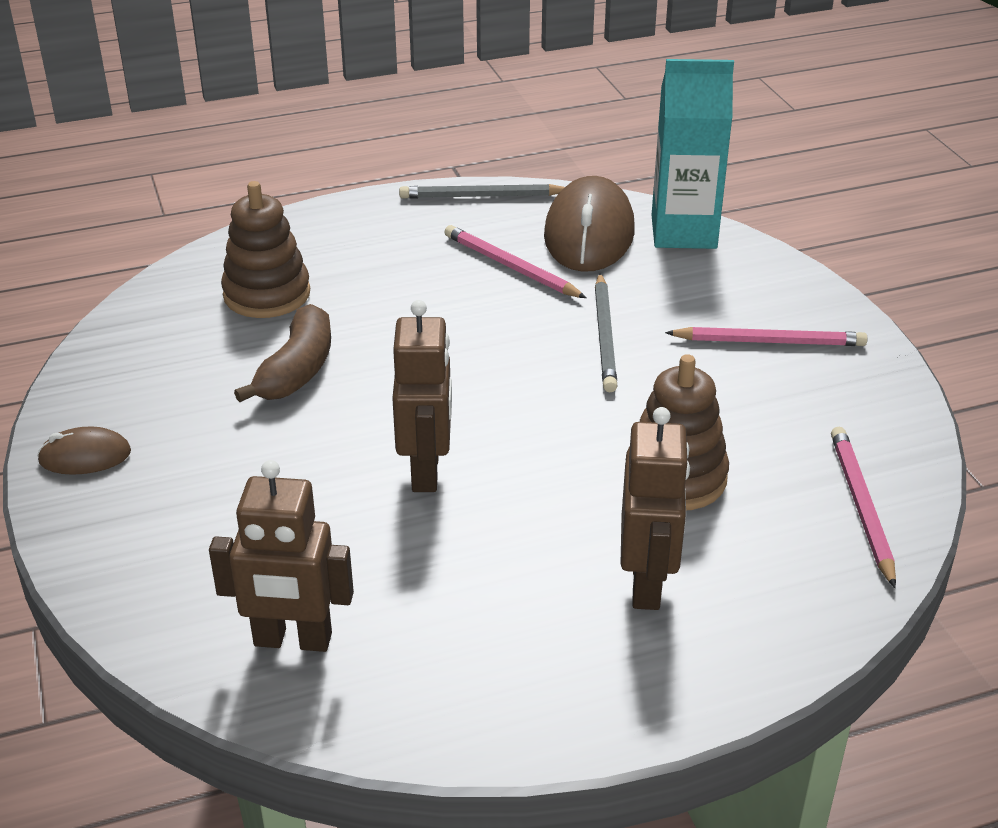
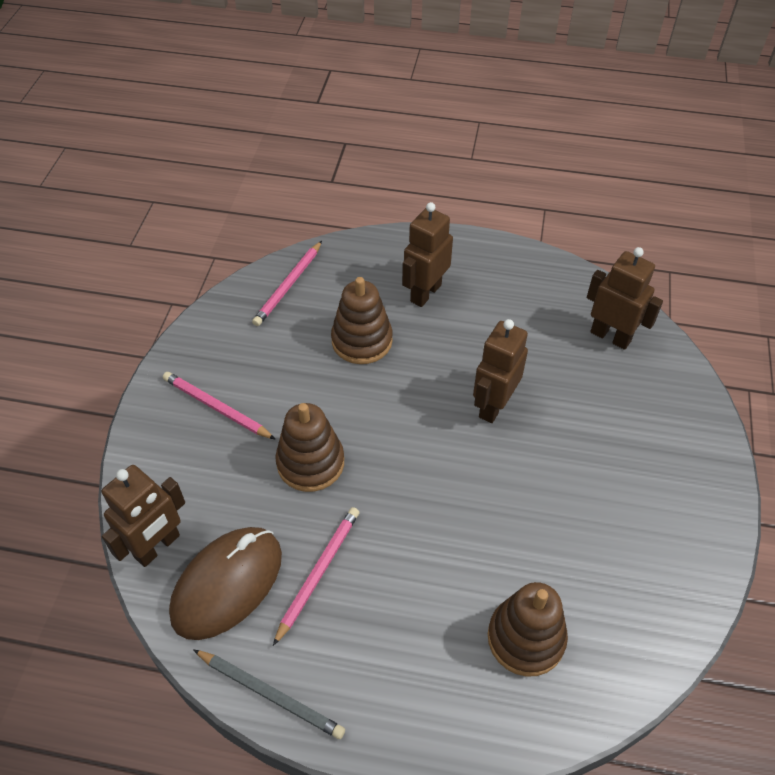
camera: 150 degrees left, 15 degrees up
brown mouse [37,427,131,475] -> none
brown banana [234,304,331,402] -> none
pink pencil [444,225,586,298] -> pink pencil turned 135 degrees counterclockwise [273,507,359,646]
grey pencil [595,273,617,392] -> brown stacking toy [275,403,344,492]
turquoise carton [652,59,734,249] -> brown robot [102,465,185,567]

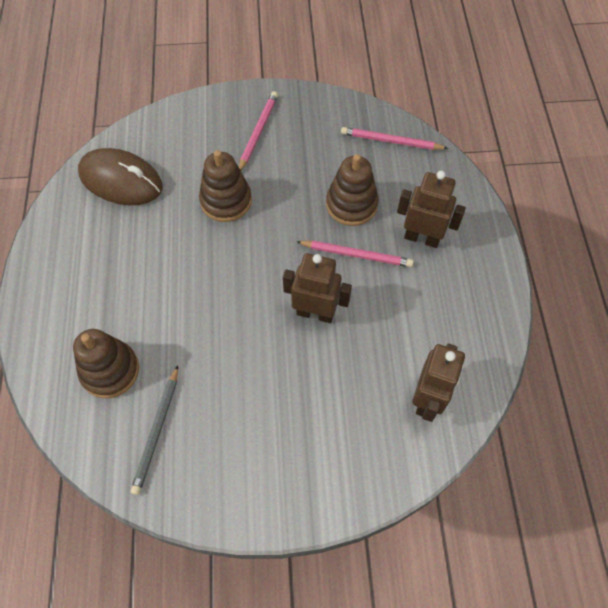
camera: 75 degrees right, 10 degrees up
brown robot [102,465,185,567] -> none
grey pencil [193,649,345,739] -> grey pencil moved to [131,365,178,495]
pink pencil [273,507,359,646] -> pink pencil moved to [297,241,414,267]

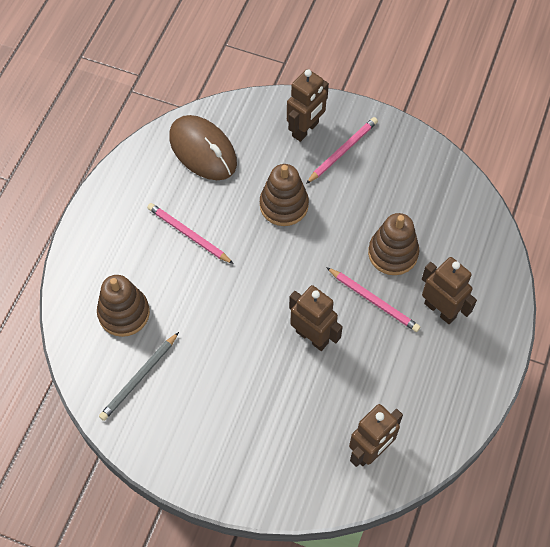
camera: 25 degrees right, 0 degrees up
pink pencil [341,127,448,150] -> pink pencil moved to [147,203,234,264]
none -> brown robot [287,69,329,142]

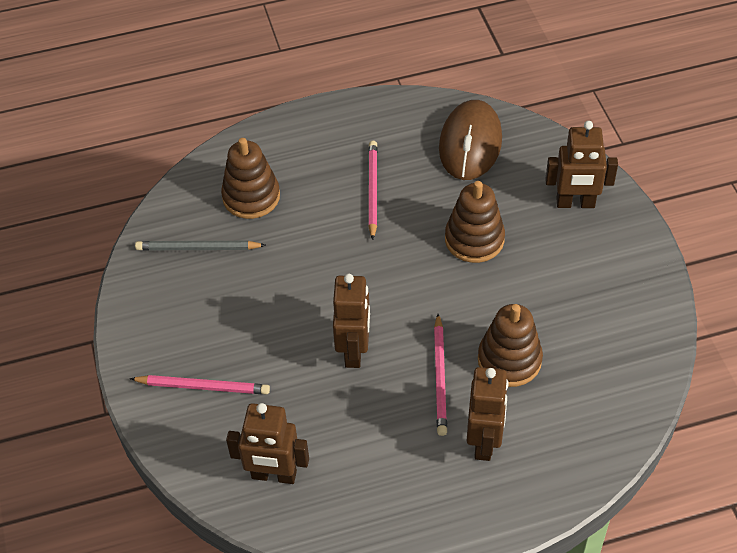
camera: 55 degrees right, 10 degrees down
pink pencil [306,117,378,184] -> pink pencil moved to [130,375,270,395]

